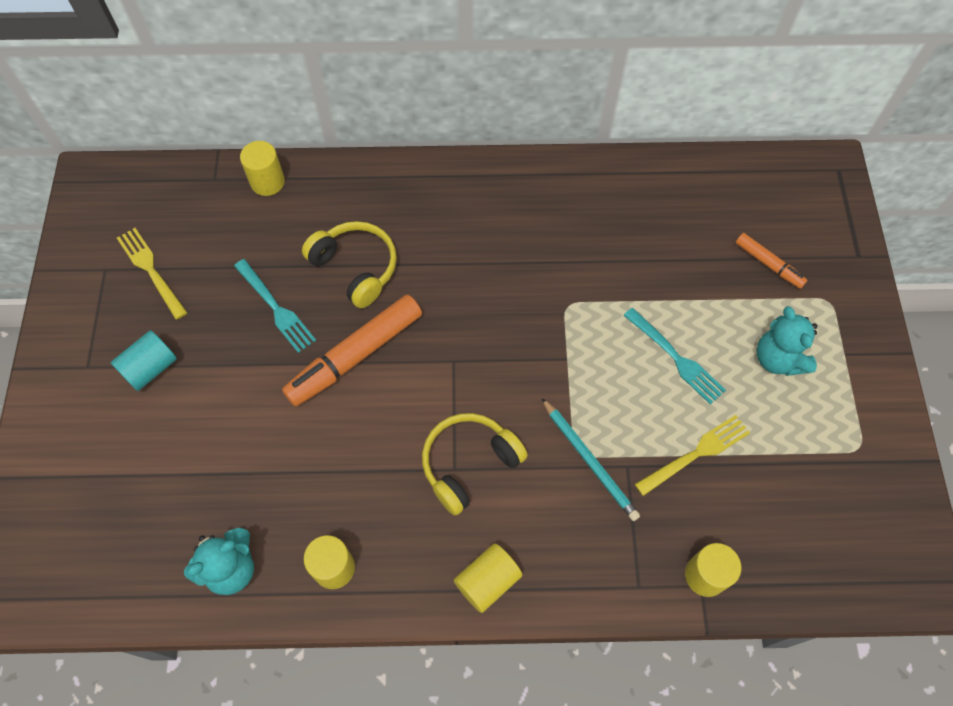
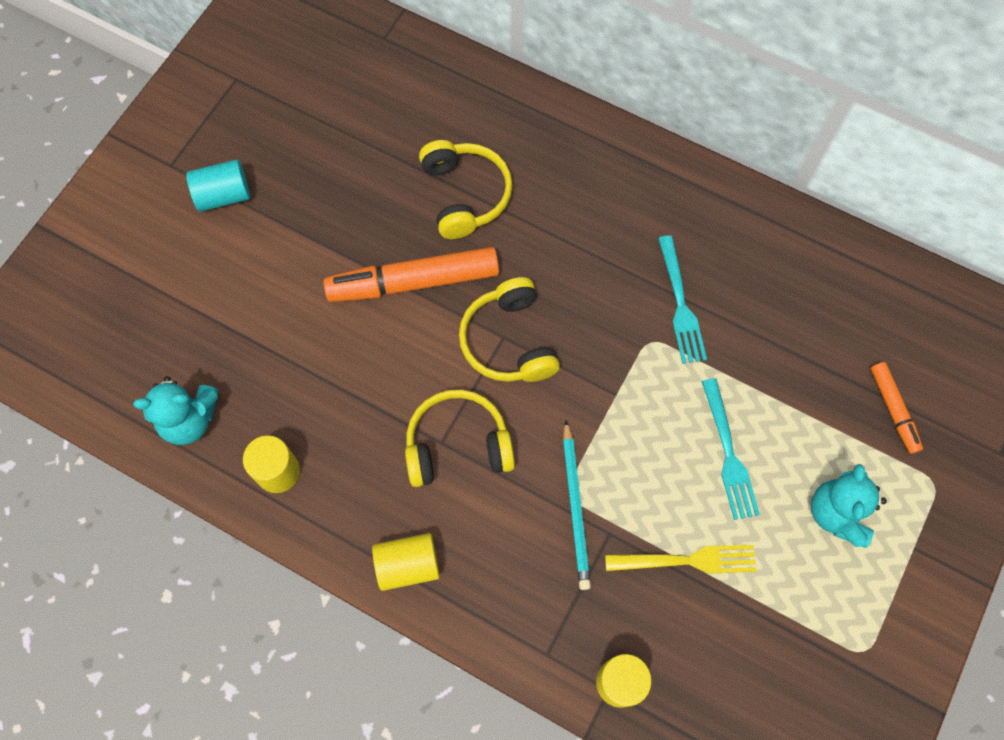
camera: 30 degrees right, 5 degrees up
yellow fork [117,228,188,320] -> none
turquoise fork [234,259,316,353] -> turquoise fork moved to [658,235,707,364]
yellow cylinder [240,141,285,196] -> none
none -> yellow headphones [459,277,560,382]

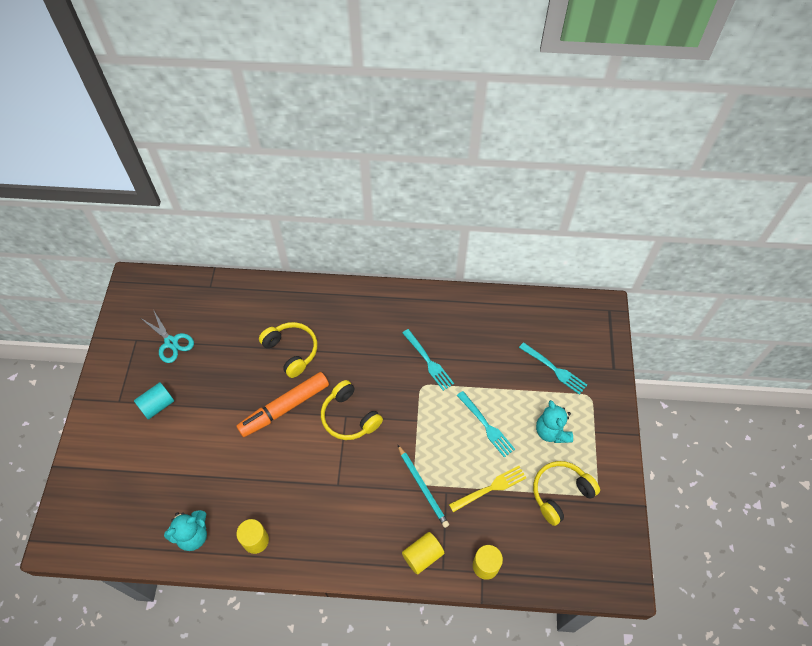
camera: 25 degrees left, 10 degrees down
yellow cylinder [372,533,440,591] -> yellow cylinder moved to [402,532,444,574]
yellow headphones [405,389,515,487] -> yellow headphones moved to [533,461,600,526]
orange marker [871,362,923,454] -> turquoise fork [519,342,587,395]
none -> turquoise scissors [141,309,194,363]

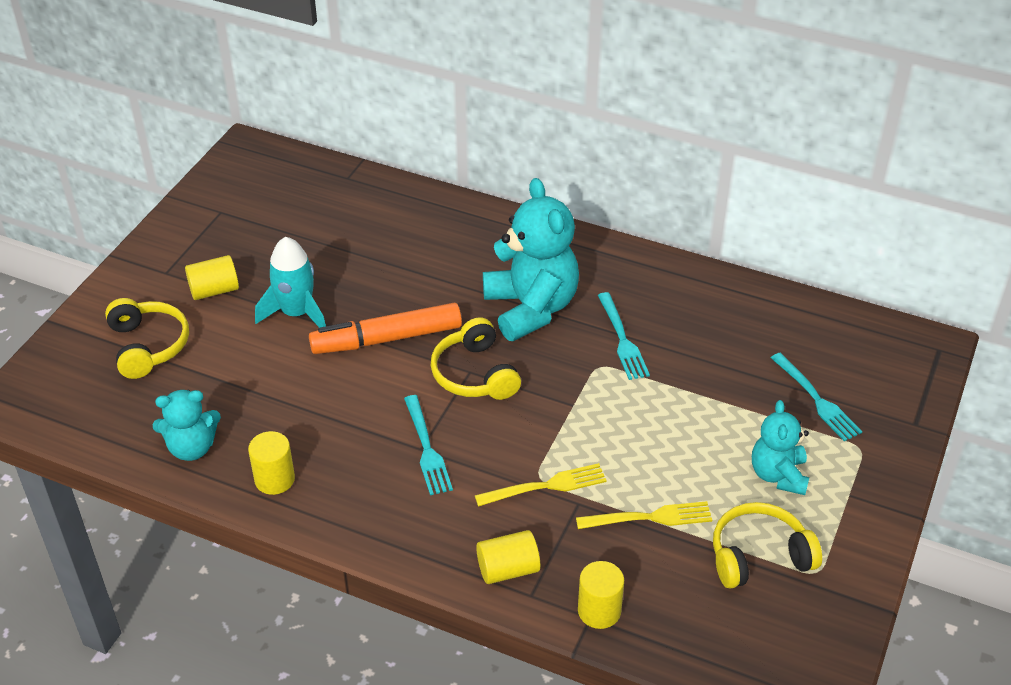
camera: 20 degrees right, 15 degrees down
turquoise cylinder [134,382,174,420] -> yellow cylinder [185,255,239,300]
turquoise scissors [141,309,194,363] -> none
yellow headphones [259,322,317,378] -> yellow headphones moved to [105,298,189,379]
turquoise pencil [398,445,449,528] -> yellow fork [475,463,607,507]
turquoise fork [457,391,515,457] -> turquoise fork moved to [404,395,453,495]
none -> turquoise rocket [255,237,326,328]
none -> turquoise teddy bear [483,178,579,341]

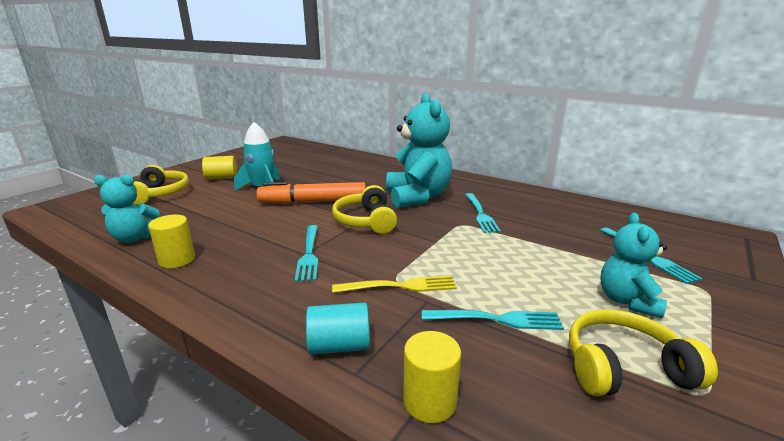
camera: 10 degrees right, 20 degrees down
yellow cylinder [476,530,540,584] -> turquoise cylinder [306,302,370,355]
yellow fork [576,501,712,529] -> turquoise fork [422,310,564,330]

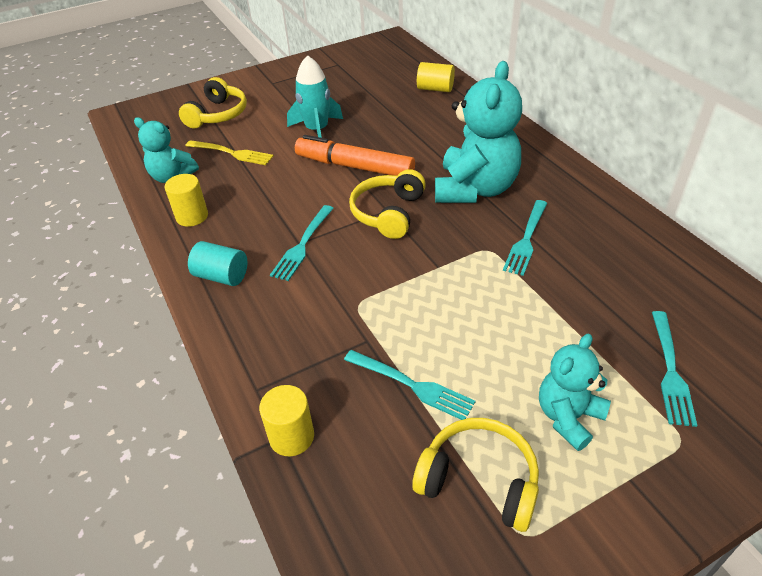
camera: 30 degrees right, 20 degrees up
yellow cylinder [202,156,237,180] -> yellow cylinder moved to [417,62,455,92]
turquoise cylinder [306,302,370,355] -> turquoise cylinder moved to [188,241,247,286]
yellow fork [332,276,457,293] -> yellow fork moved to [186,140,274,165]

